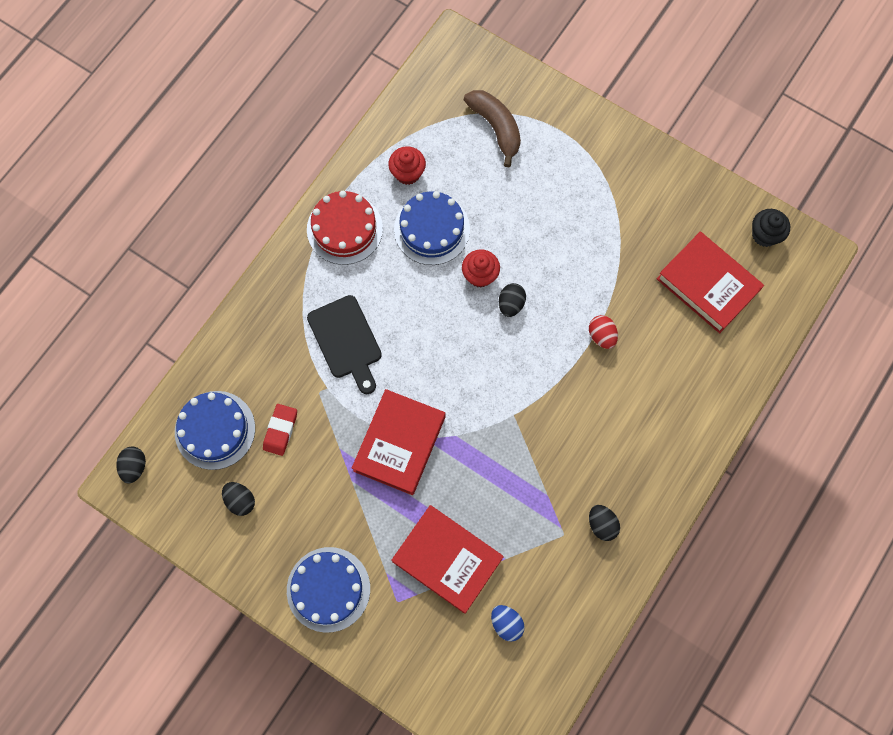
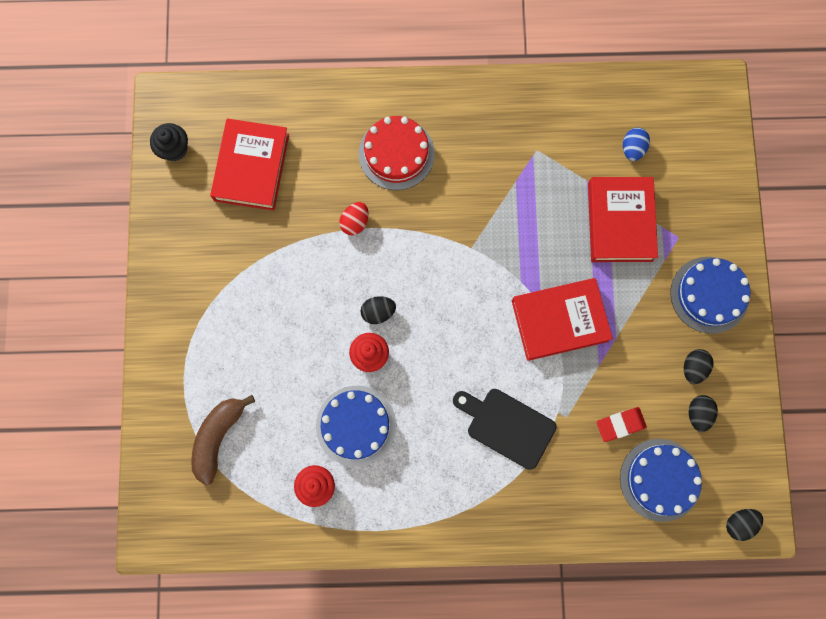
camera: 125 degrees left, 5 degrees up
red cake [307,191,383,265] -> red cake moved to [359,116,434,190]
black cutting board [307,295,382,394] -> black cutting board turned 90 degrees counterclockwise [453,389,557,470]
black egg [589,505,620,541] -> black egg moved to [684,349,714,384]

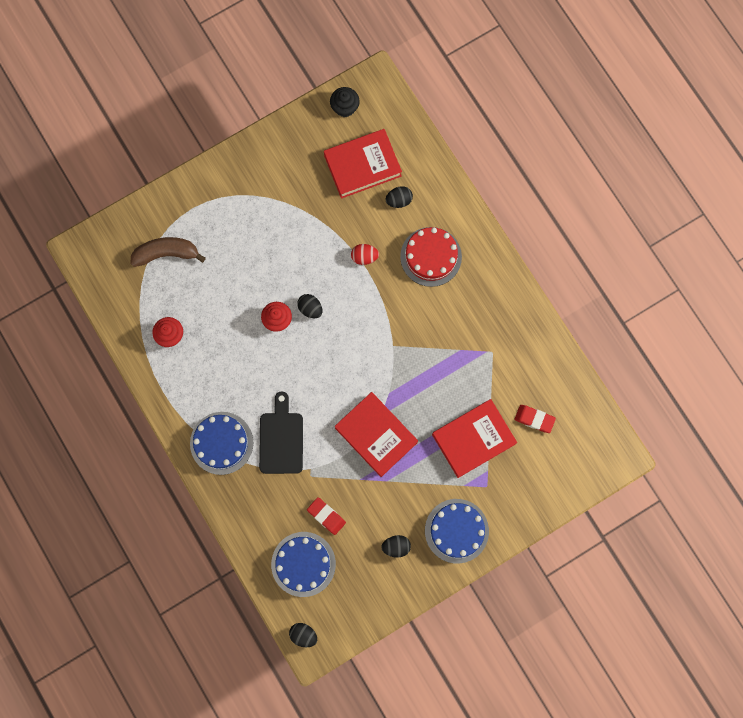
camera: 60 degrees right, 0 degrees up
blue cake [316,386,396,467] -> blue cake moved to [190,412,253,475]
blue egg [623,128,650,161] -> red eraser [514,405,556,433]
black egg [689,395,718,432] -> black egg moved to [385,186,413,208]

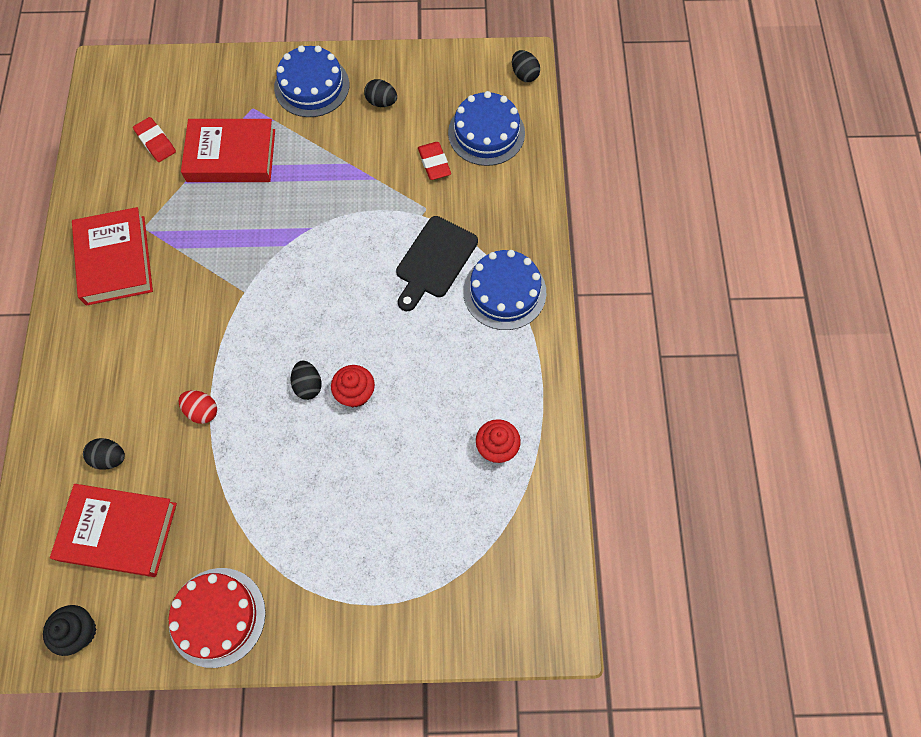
camera: 150 degrees left, 10 degrees down
brown banana [130,237,206,267] -> none
red book [334,392,418,477] -> red book moved to [72,207,153,306]
red cake [400,227,462,287] -> red cake moved to [169,568,266,668]

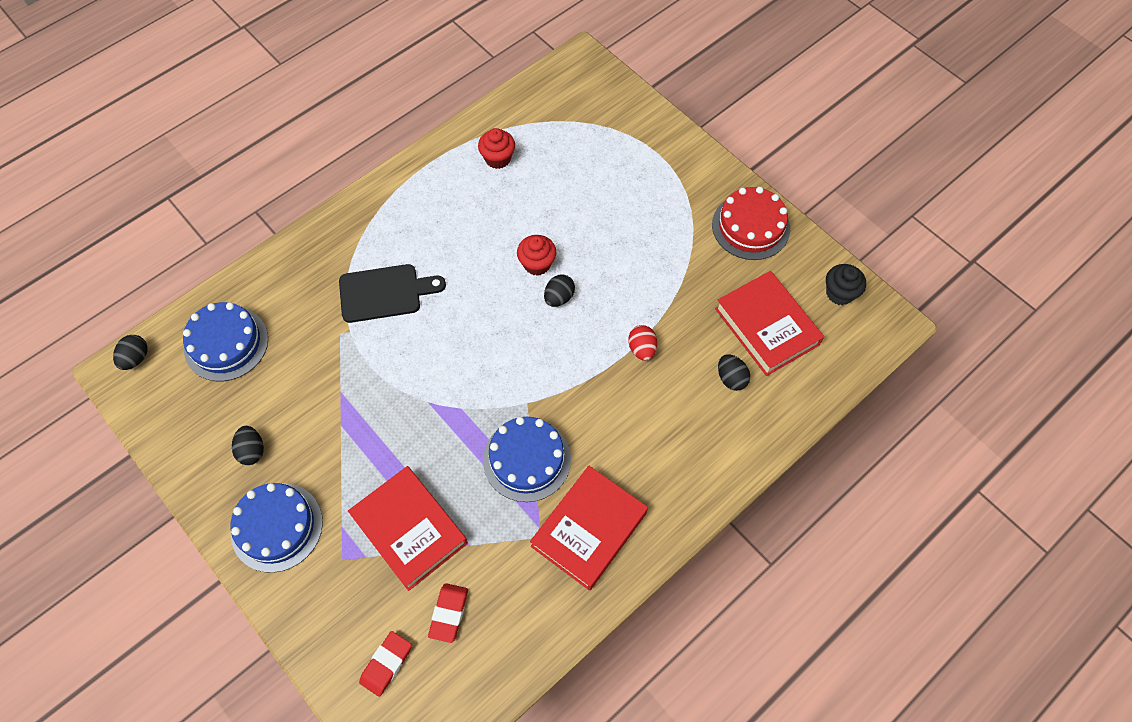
camera: 130 degrees left, 5 degrees down
red eraser [418,142,451,180] -> red eraser moved to [359,631,412,697]
blue cake [463,250,546,330] -> blue cake moved to [483,417,571,502]

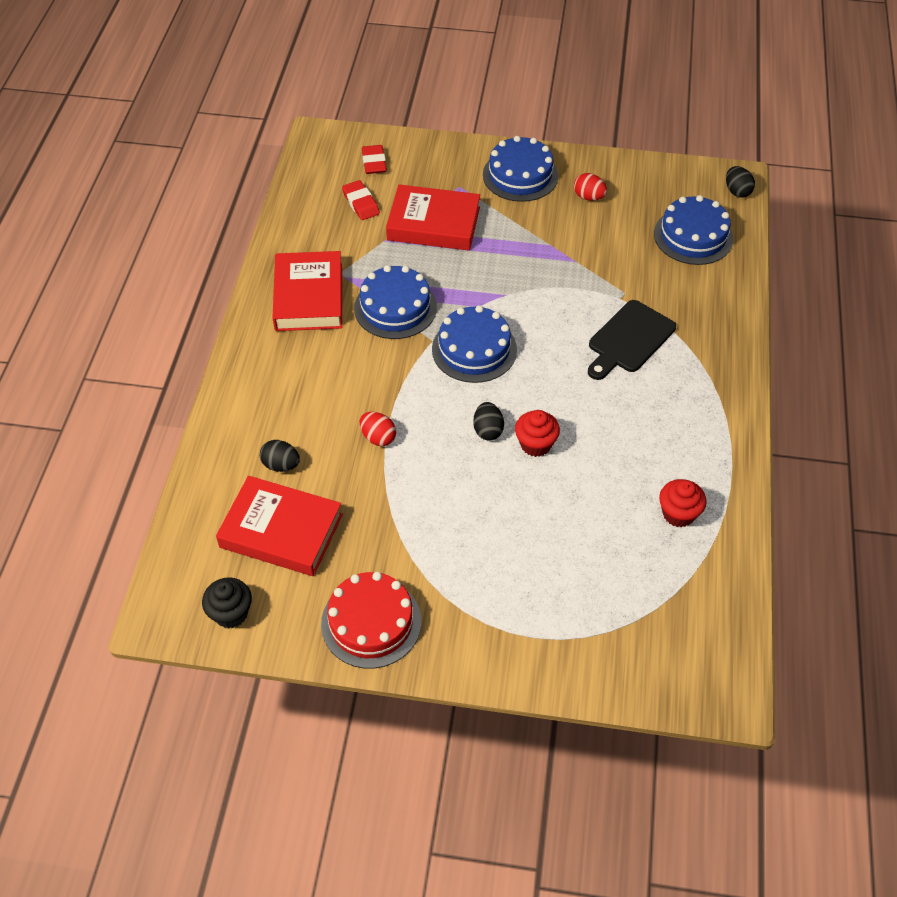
camera: 140 degrees right, 10 degrees down
black egg [232,426,264,465] -> red egg [574,173,607,201]
none -> blue cake [432,305,517,383]

